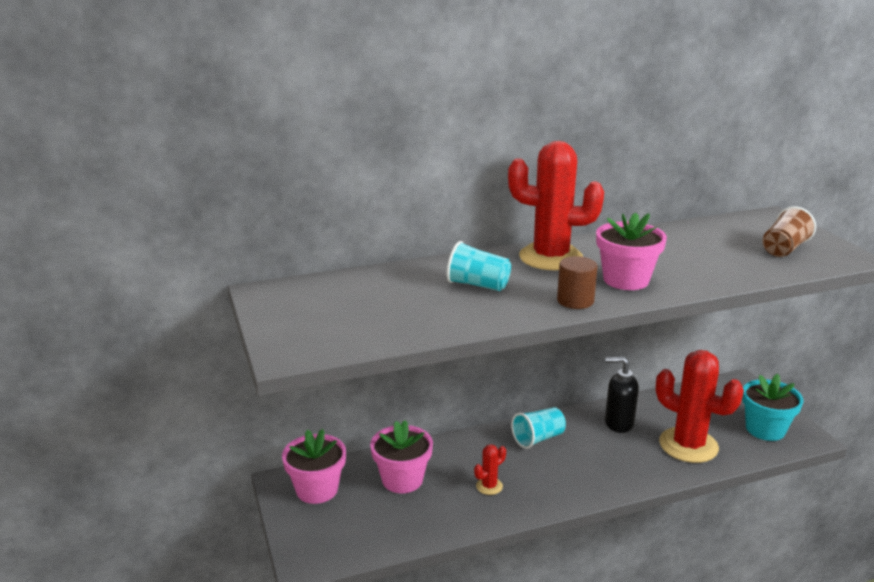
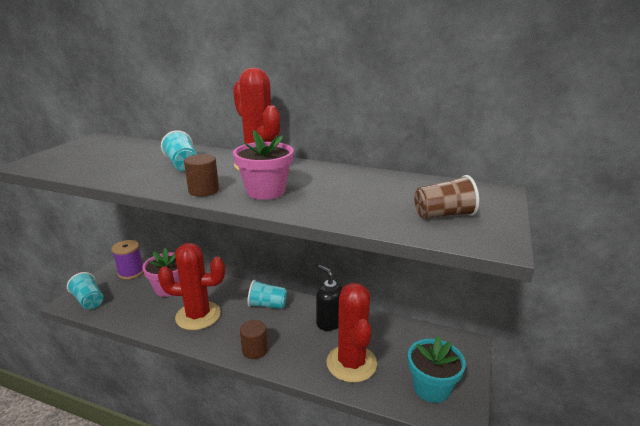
camera: 40 degrees right, 0 degrees up
pink flower pot [282,429,346,504] -> purple spool [112,240,143,280]
red cactus [474,444,506,495] -> red cactus [158,243,225,330], size x2.31
none -> turquoise cup [67,272,104,310]
none -> brown cylinder [240,320,268,359]

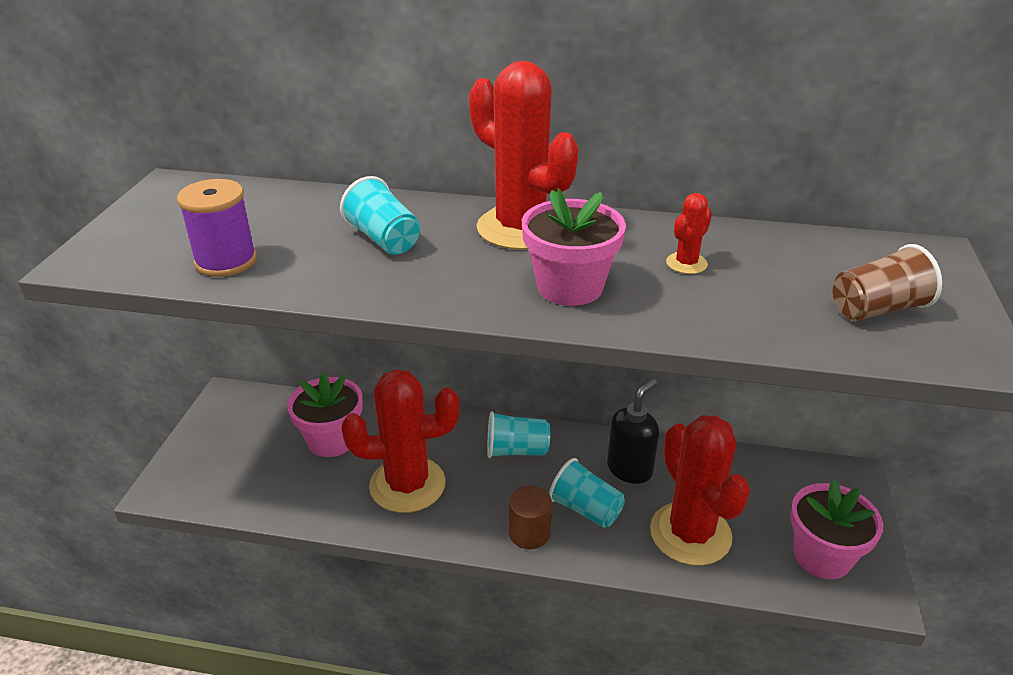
camera: 10 degrees left, 10 degrees up
turquoise cup [67,272,104,310] -> turquoise cup moved to [549,458,625,528]
purple spool [112,240,143,280] -> purple spool moved to [177,179,257,277]
brown cylinder [184,154,219,197] -> none
black soap dispenser [316,265,342,331] -> black soap dispenser turned 90 degrees clockwise [607,379,659,484]
turquoise flower pot [408,336,466,403] -> pink flower pot [790,480,883,579]
none -> red cactus [666,193,712,274]

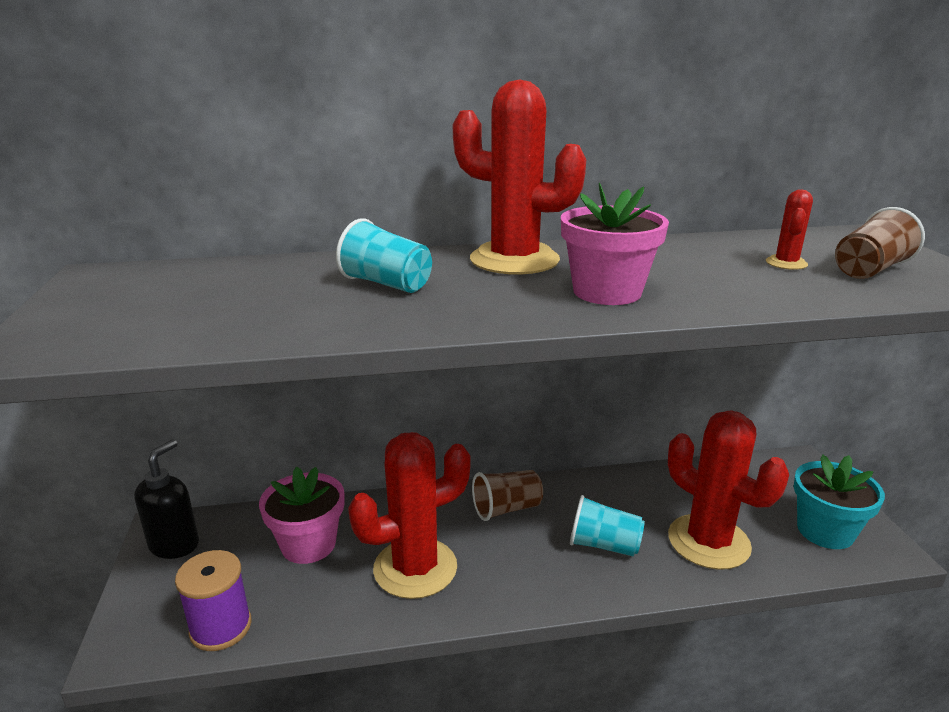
camera: 20 degrees left, 10 degrees down
purple spool [177,179,257,277] -> purple spool moved to [175,550,252,651]
turquoise cup [487,411,550,458] -> brown cup [472,470,543,521]
brown cylinder [509,486,552,549] -> none
black soap dispenser [607,379,659,484] -> black soap dispenser moved to [134,439,199,559]
red cactus [666,193,712,274] -> red cactus moved to [766,189,813,270]
pink flower pot [790,480,883,579] -> turquoise flower pot [794,455,885,549]

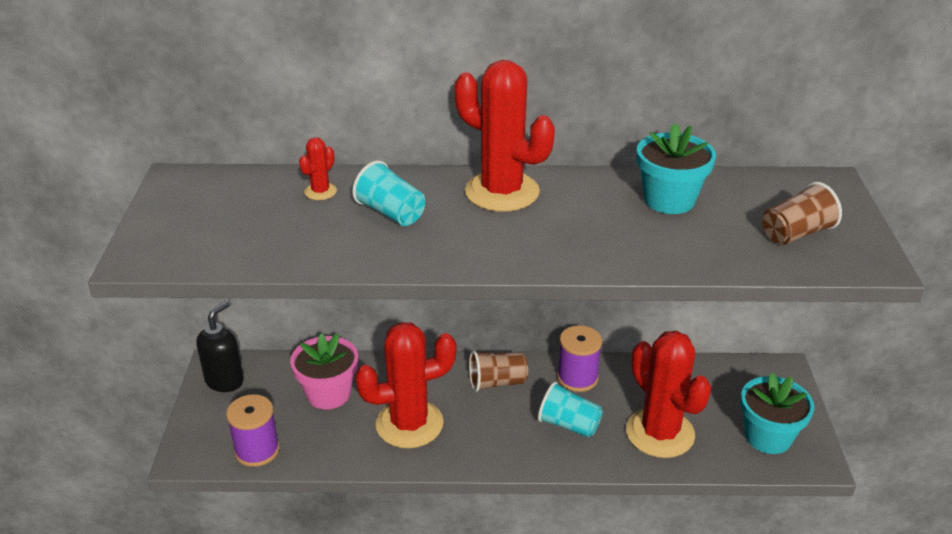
camera: 10 degrees right, 10 degrees up
pink flower pot [561,183,669,305] -> none
red cactus [766,189,813,270] -> red cactus moved to [299,137,337,200]
none -> purple spool [557,325,602,392]
none -> turquoise flower pot [637,123,716,214]

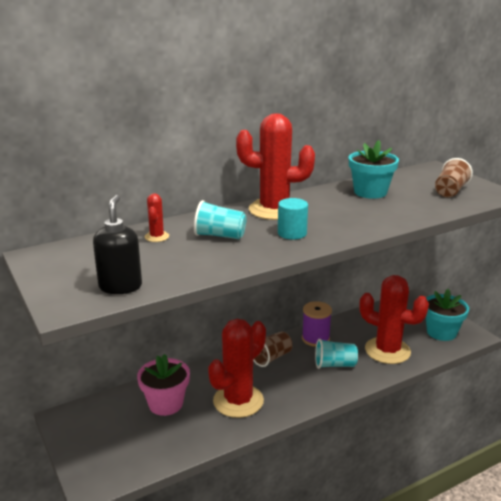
camera: 30 degrees left, 10 degrees down
black soap dispenser [196,301,244,392] -> black soap dispenser moved to [93,195,142,294]
purple spool [226,394,280,467] -> none
none -> turquoise cylinder [278,198,308,240]

